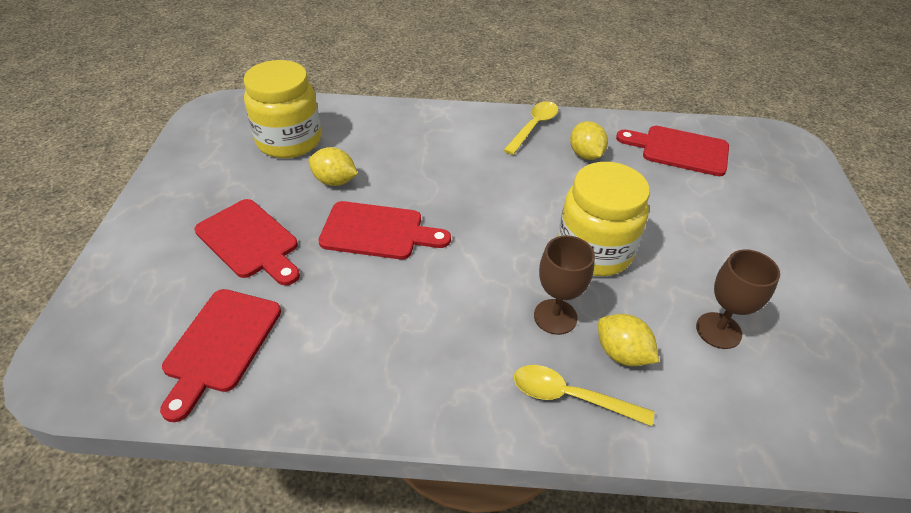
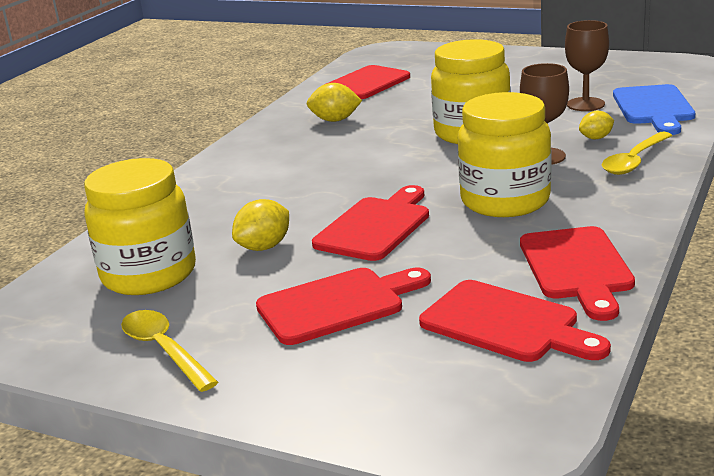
camera: 65 degrees left, 20 degrees down
yellow spoon [503,101,558,155] -> yellow spoon moved to [121,310,218,392]
yellow lemon [598,314,659,366] -> yellow lemon [579,111,614,139], size x0.67
none -> yellow jar [458,92,552,217]
none -> red cutting board [520,226,635,321]
none -> blue cutting board [613,84,695,135]

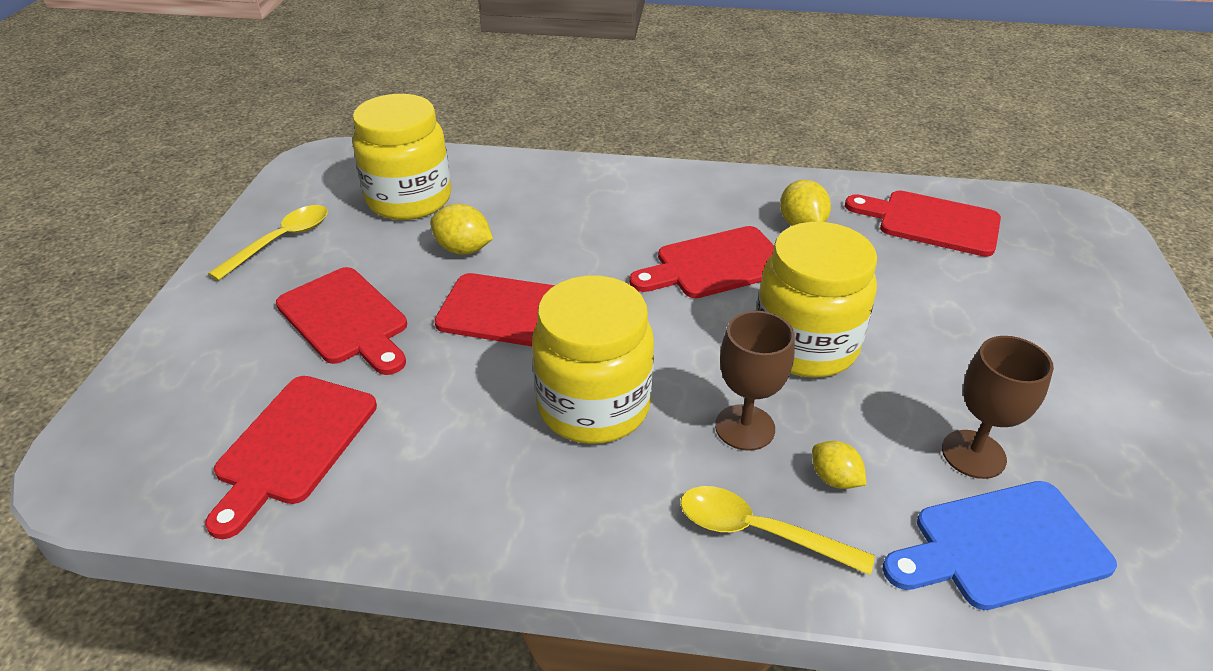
camera: 70 degrees right, 15 degrees up
red cutting board [520,226,635,321] -> red cutting board moved to [629,226,774,298]

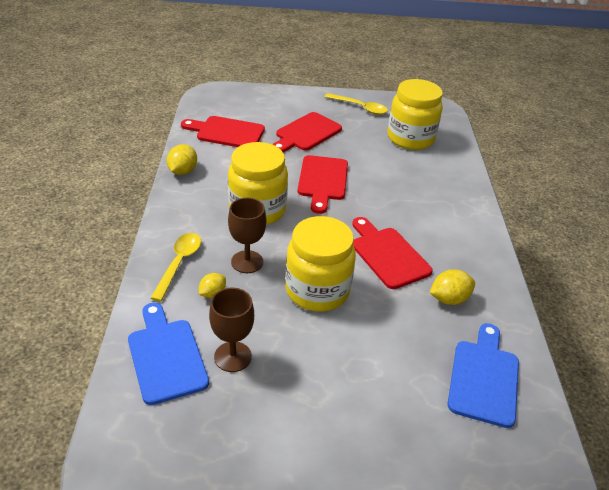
camera: 80 degrees right, 0 degrees up
yellow lemon [430,204,493,255] -> yellow lemon moved to [167,144,197,175]
red cutting board [845,191,1001,257] -> blue cutting board [448,323,519,428]

